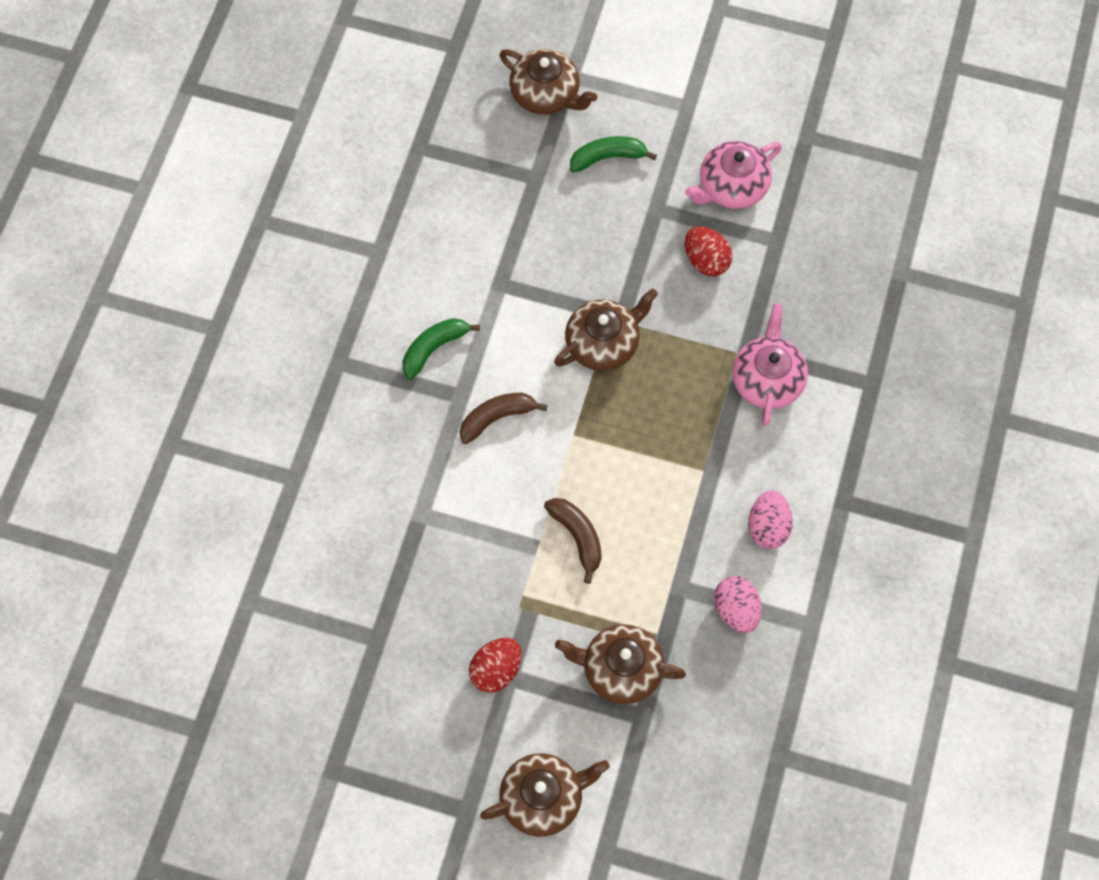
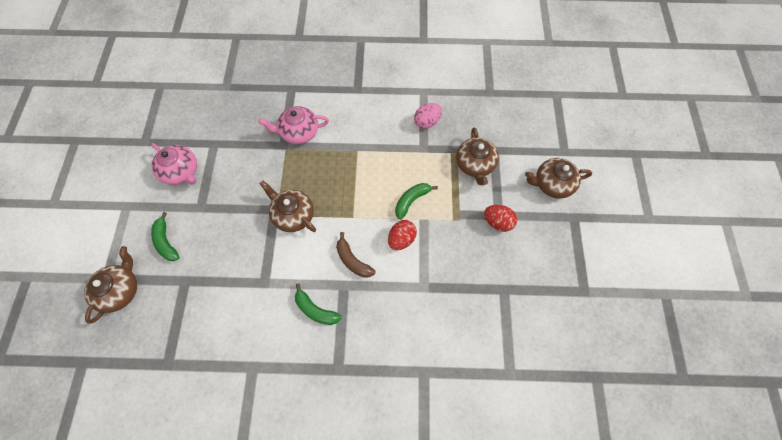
camera: 105 degrees left, 0 degrees up
brown teapot [480,753,610,837] -> brown teapot turned 60 degrees counterclockwise [525,158,592,199]
brown banana [544,498,602,584] -> green banana [395,183,438,220]
red egg [685,226,733,276] -> red egg moved to [388,220,417,250]
pink egg [748,490,793,549] -> none

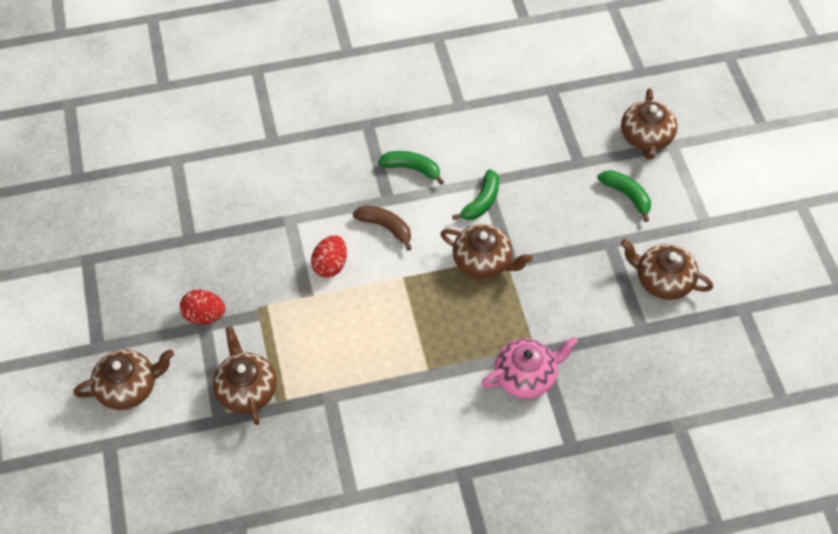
camera: 165 degrees right, 10 degrees down
pink teapot [151,143,197,185] -> brown teapot [621,239,713,300]
green banana [395,183,438,220] -> green banana moved to [452,169,499,220]
pink egg [414,103,442,129] -> none

